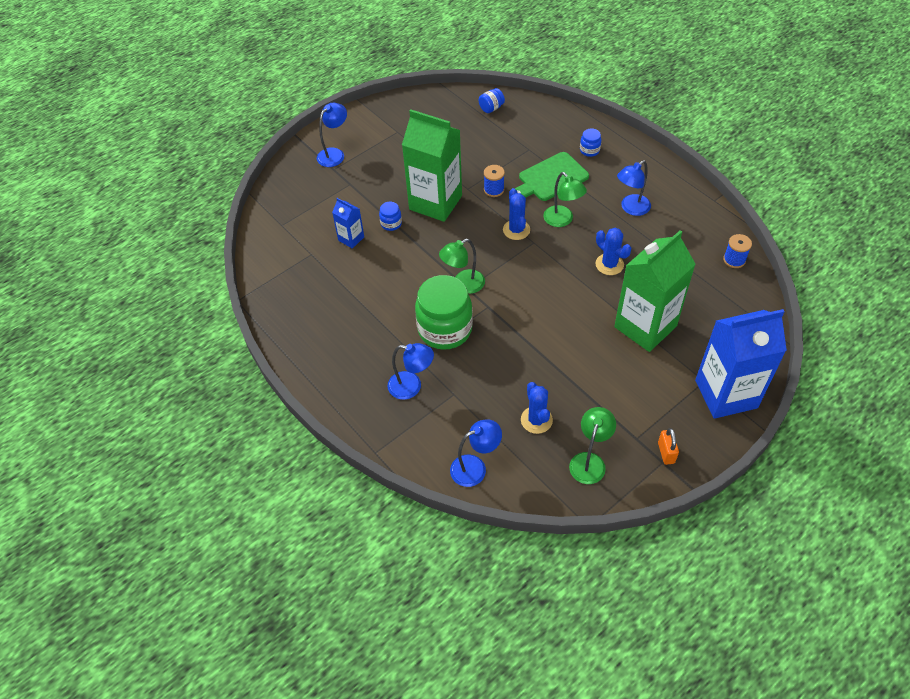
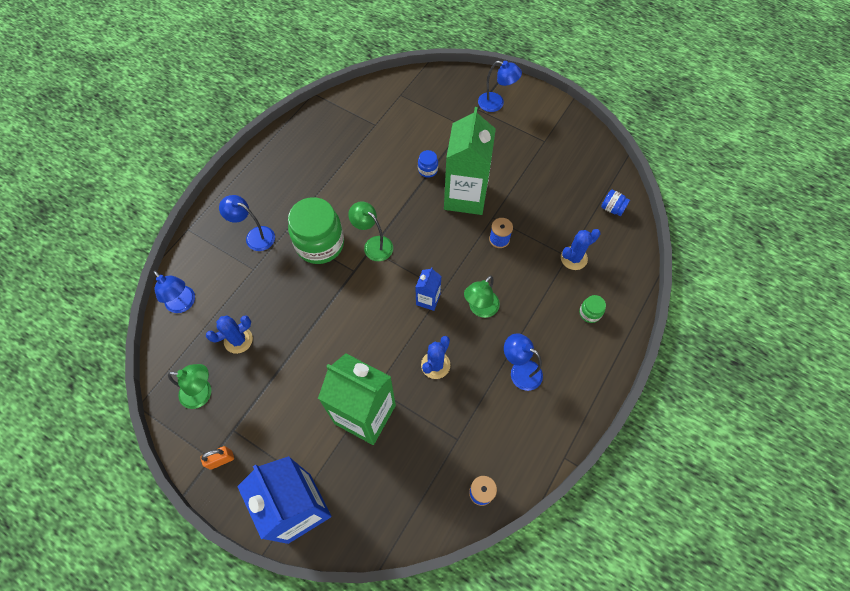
camera: 70 degrees right, 10 degrees up
blue carton [332,198,364,249] -> blue carton moved to [415,267,441,311]
blue lamp [388,343,434,400] -> blue lamp turned 120 degrees clockwise [219,195,275,251]
blue cactus [503,188,530,240] -> blue cactus moved to [561,229,600,270]
green cutting board [515,152,589,201] -> none
blue jar [580,128,601,157] -> green jar [579,295,606,323]

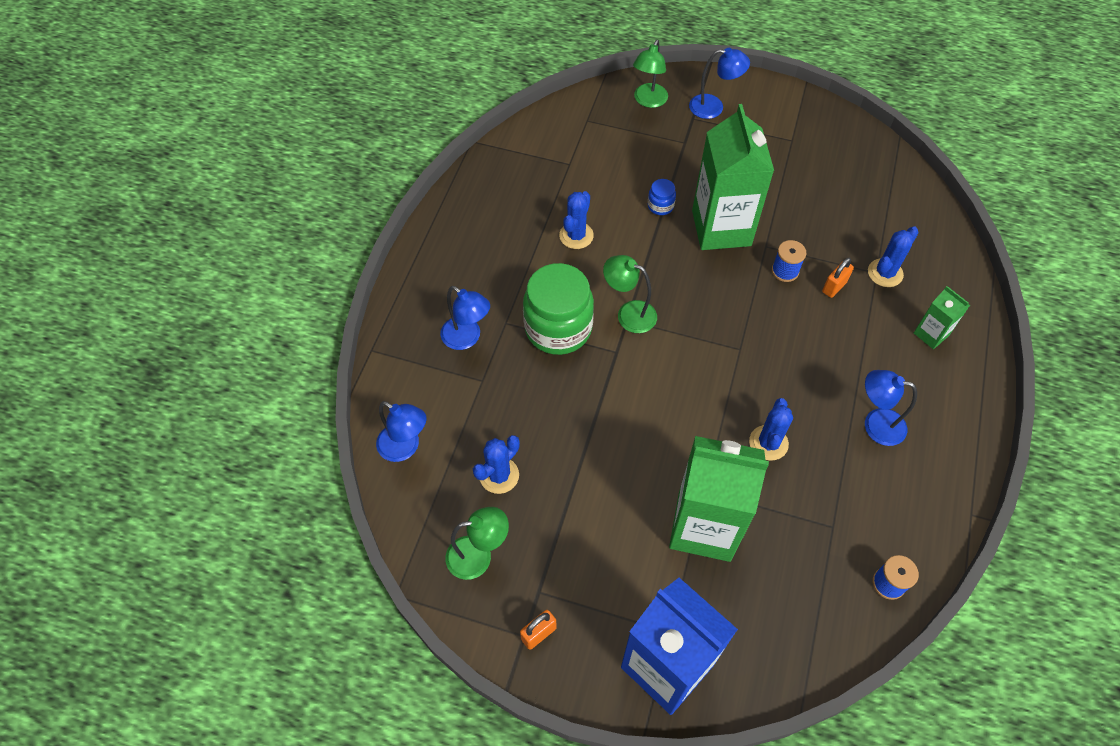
camera: 15 degrees left, 5 degrees down
blue lamp [219,195,275,251] -> blue lamp turned 150 degrees counterclockwise [440,286,490,350]
blue carton [415,267,441,311] -> none
green lamp [464,275,500,318] -> green lamp moved to [633,40,668,108]
green jar [579,295,606,323] -> green carton [914,286,970,349]
blue jar [601,190,630,216] -> none
none -> blue cactus [559,191,594,249]
none -> orange padlock [822,258,854,298]

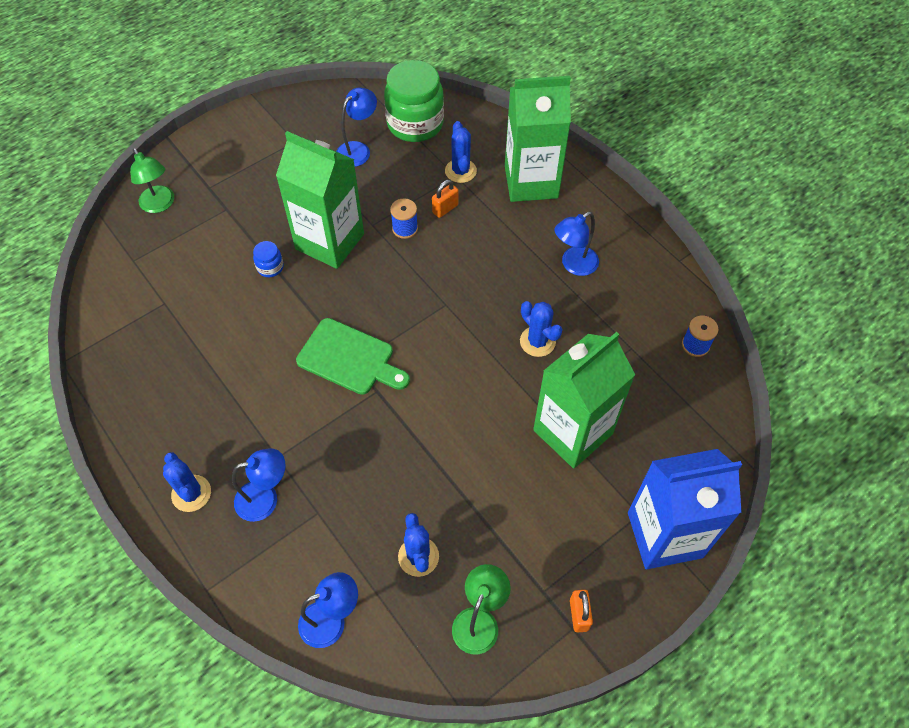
camera: 55 degrees left, 0 degrees up
green jar [523,263,594,355] -> green jar moved to [384,60,444,142]
blue cactus [559,191,594,249] -> blue cactus moved to [163,452,211,512]
green lamp [603,255,657,333] -> green cutting board [296,318,410,395]
blue lamp [689,48,750,119] -> blue lamp moved to [336,88,377,167]
orange padlock [822,258,854,298] -> orange padlock turned 60 degrees clockwise [432,180,458,218]
green carton [914,286,970,349] -> green carton [505,76,571,202], size x2.17

